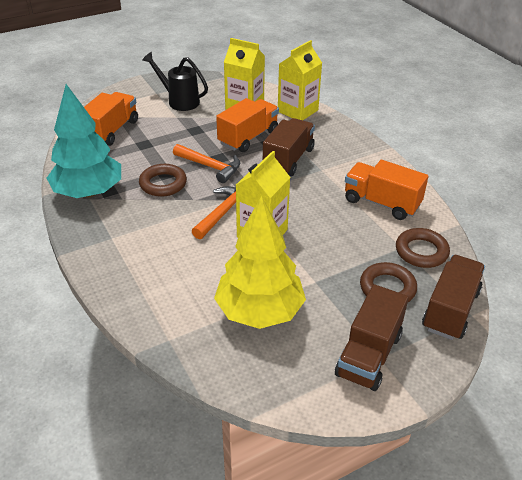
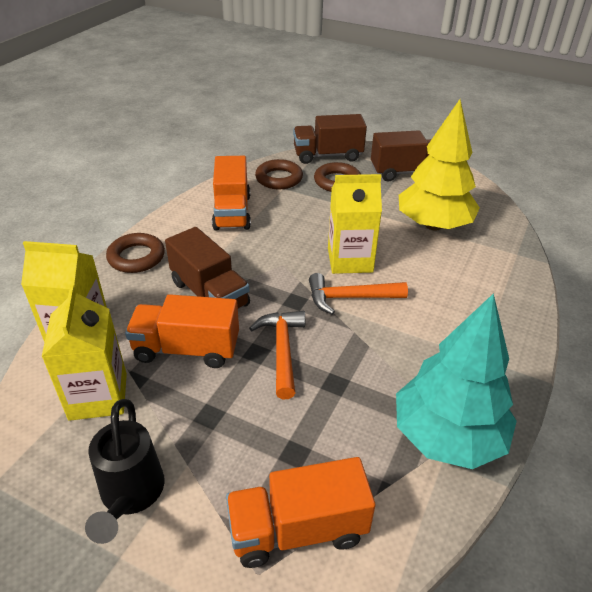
camera: 125 degrees left, 0 degrees up
brown ring [139,164,187,197] -> brown ring moved to [106,233,165,273]
brown truck [263,118,315,176] -> brown truck turned 120 degrees counterclockwise [165,227,250,309]

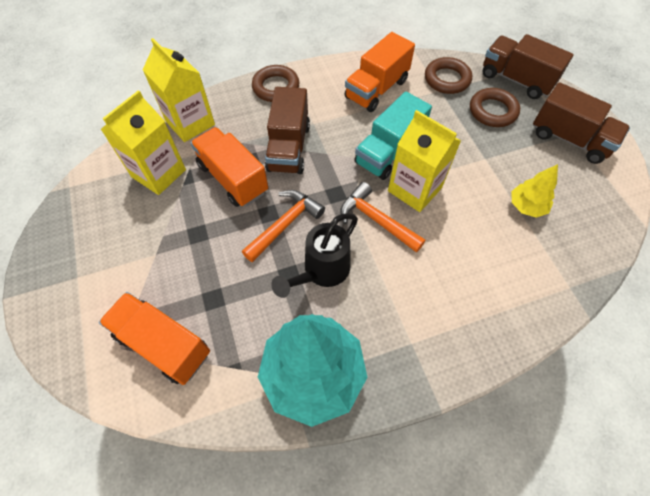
camera: 45 degrees right, 20 degrees up
black watering can [85,399,165,544] -> black watering can moved to [271,213,358,298]
yellow tree [399,99,480,230] -> yellow tree [511,164,558,218], size x0.48
none -> turquoise truck [354,91,432,180]

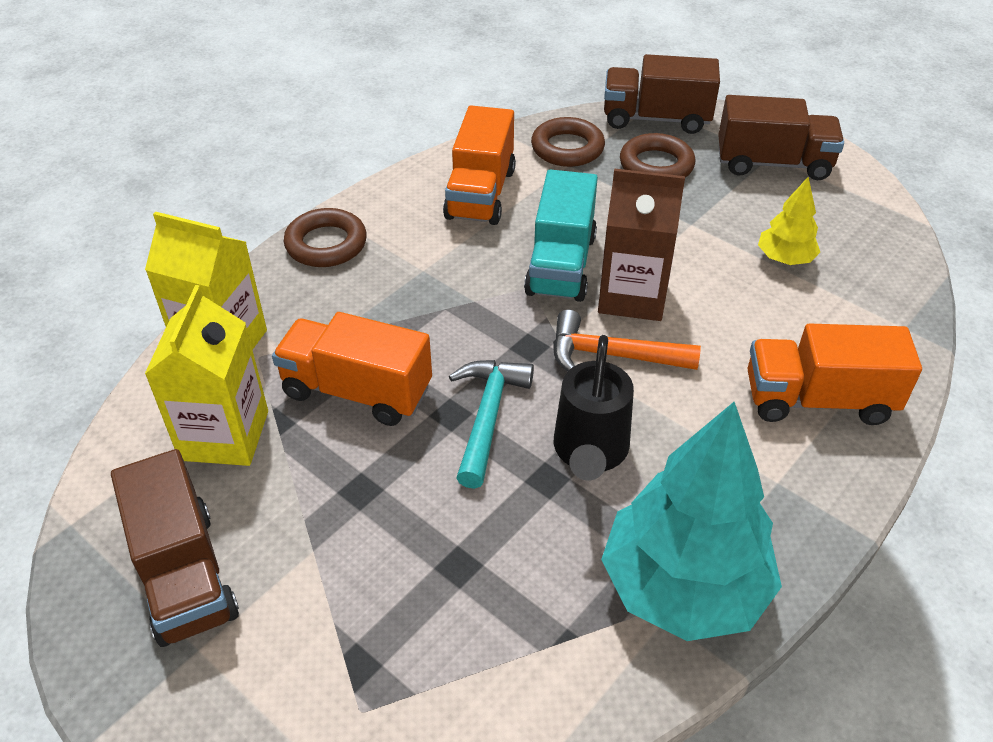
camera: 30 degrees left, 15 degrees down
orange truck [99,292,210,385] -> orange truck moved to [747,324,922,425]
orange hammer [242,190,325,262] -> turquoise hammer [449,360,534,489]
brown truck [265,87,310,174] -> brown truck moved to [111,449,239,647]
yellow carton [388,110,461,212] -> brown carton [598,168,685,321]

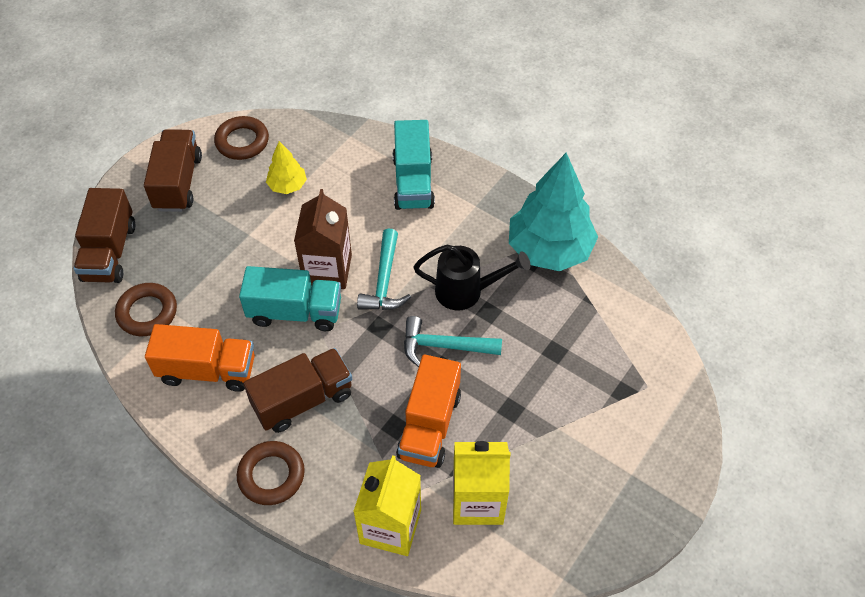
camera: 95 degrees left, 10 degrees up
brown truck [111,449,239,647] -> brown truck moved to [243,348,352,433]
orange hammer [553,310,701,372] -> turquoise hammer [357,229,411,310]
brown ring [620,133,695,178] -> brown ring moved to [214,116,269,160]
orange truck [747,324,922,425] -> turquoise truck [393,120,435,210]

